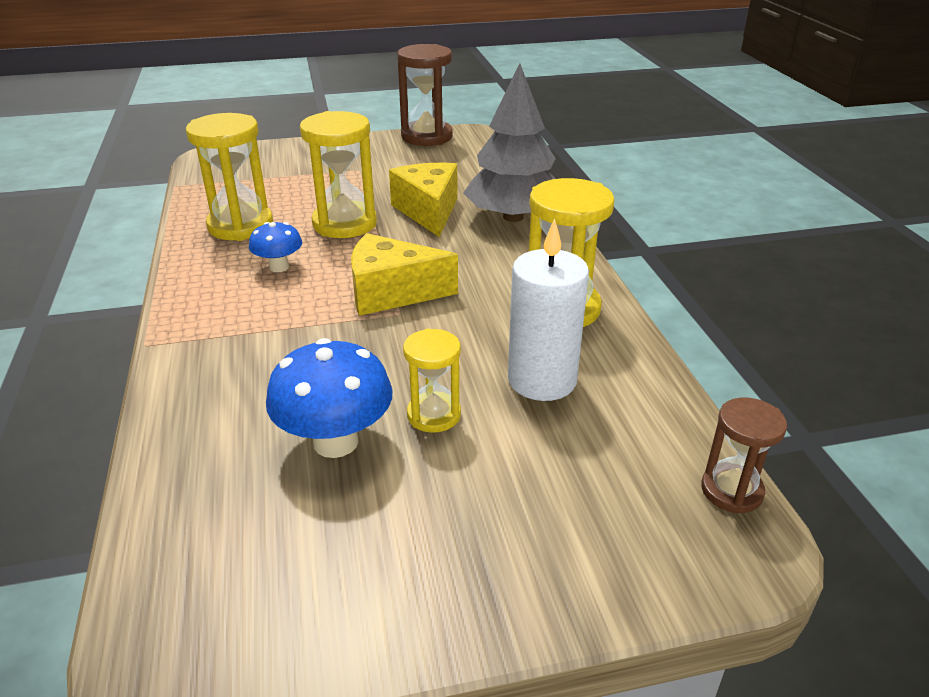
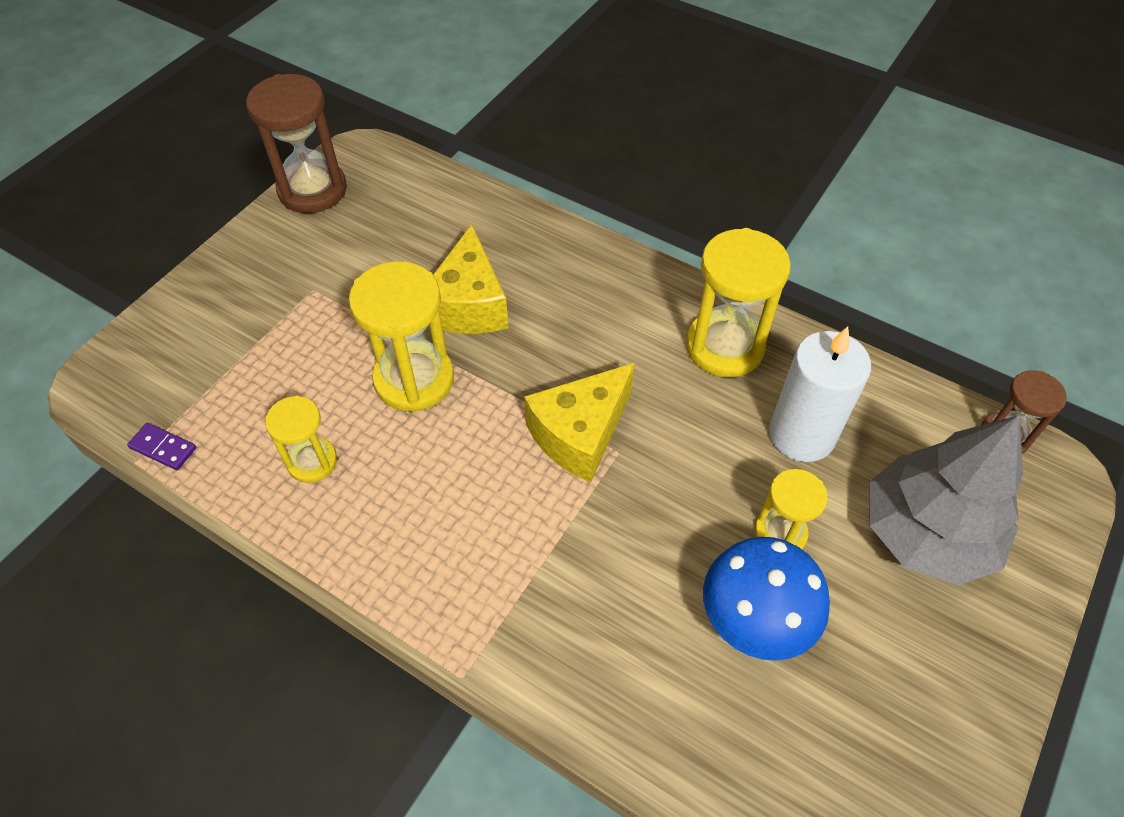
camera: 45 degrees left, 20 degrees up
yellow hourglass [186,113,273,241] -> yellow hourglass [265,396,337,483], size x0.59
blue mushroom [249,222,302,272] -> none
yellow cheese [389,163,457,237] -> yellow cheese turned 120 degrees counterclockwise [428,224,509,334]
grey tree [463,63,556,222] -> grey tree moved to [870,415,1023,585]
none -> purple domino [127,423,196,470]

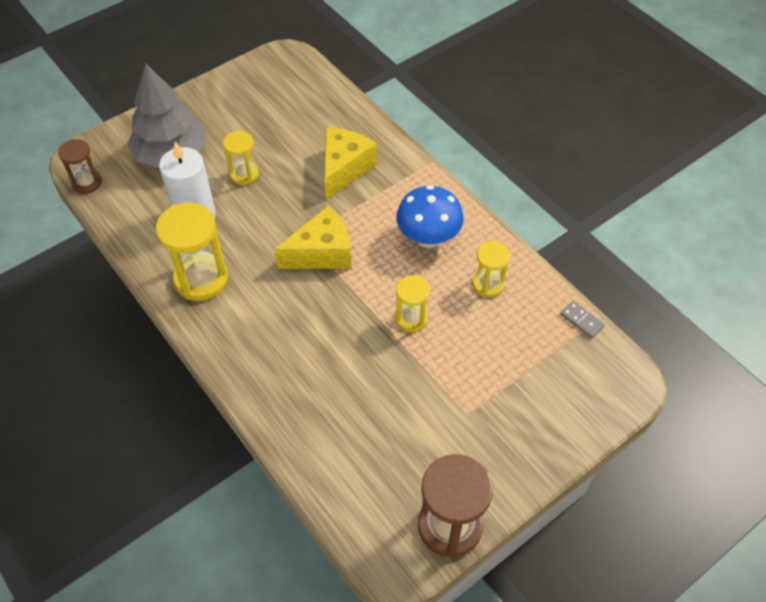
camera: 160 degrees left, 0 degrees up
purple domino [127,423,196,470] -> grey domino [560,301,605,338]
yellow hourglass [349,261,454,412] -> yellow hourglass [395,275,430,332], size x0.59
yellow cheese [428,224,509,334] -> yellow cheese moved to [324,128,377,200]
blue mushroom [703,537,830,661] -> blue mushroom moved to [396,185,464,248]

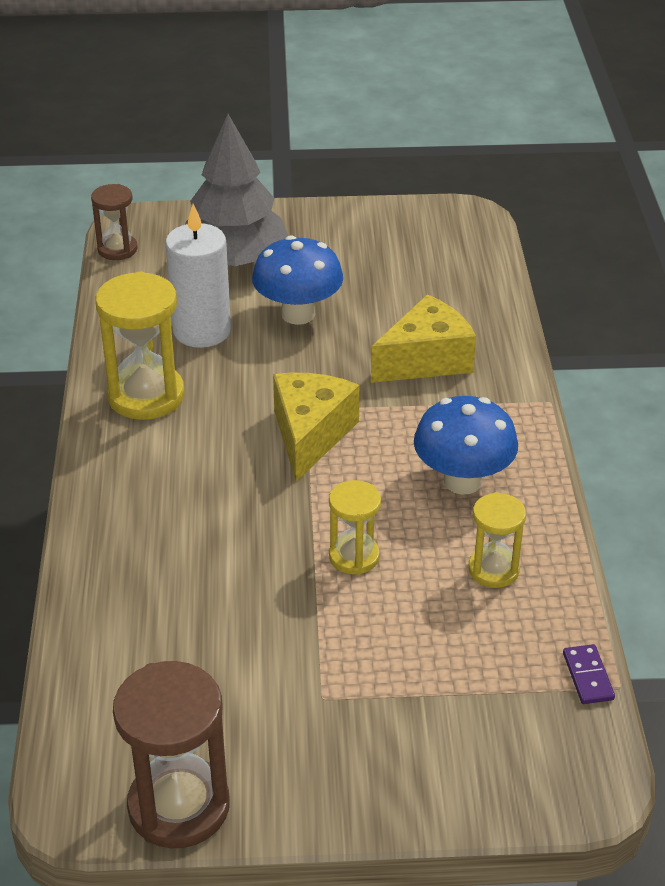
camera: 35 degrees right, 15 degrees down
yellow hourglass [223,131,259,185] -> blue mushroom [252,235,343,325]
yellow cheese [274,206,352,269] -> yellow cheese turned 90 degrees counterclockwise [273,373,360,482]
grey domino [560,301,605,338] -> purple domino [563,644,615,704]

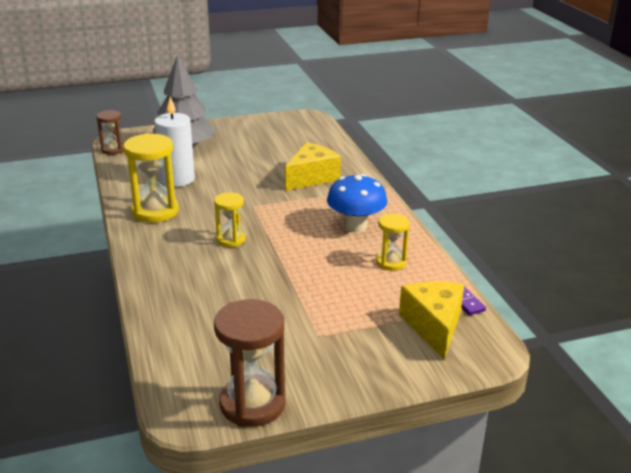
camera: 15 degrees left, 10 degrees down
blue mushroom [252,235,343,325] -> none
yellow cheese [273,373,360,482] -> yellow cheese moved to [399,281,464,360]
yellow hourglass [329,480,381,575] -> yellow hourglass moved to [214,192,245,247]

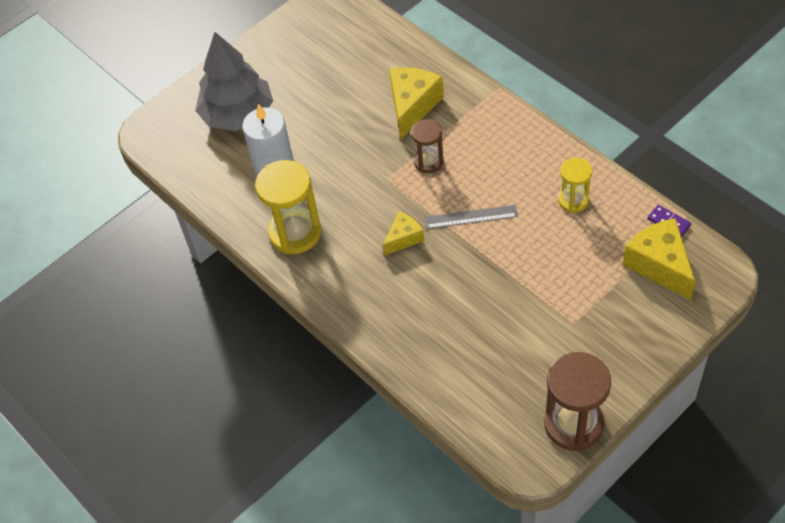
camera: 20 degrees left, 25 degrees up
brown hourglass [96,110,124,155] -> brown hourglass moved to [411,119,444,173]
yellow hourglass [214,192,245,247] -> yellow cheese [383,211,424,256]
blue mushroom [327,174,387,232] -> none
none -> grey ruler [425,205,518,229]

